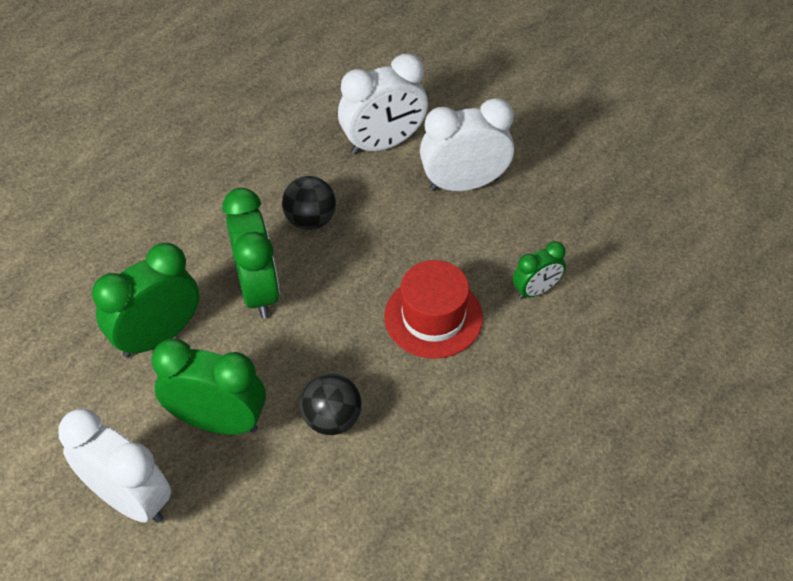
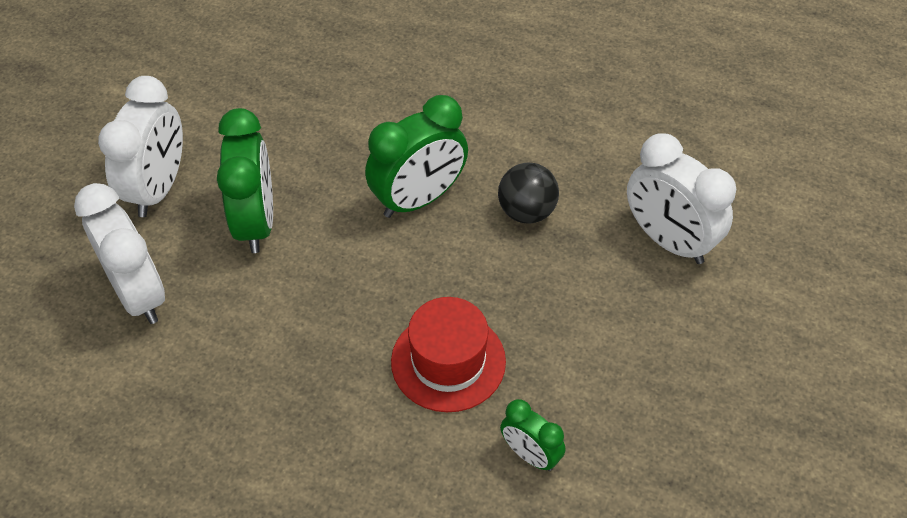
camera: 70 degrees right, 0 degrees up
green clock [92,243,199,358] -> none
black ball [300,374,362,435] -> none
white clock [420,98,514,191] -> white clock moved to [74,183,165,324]

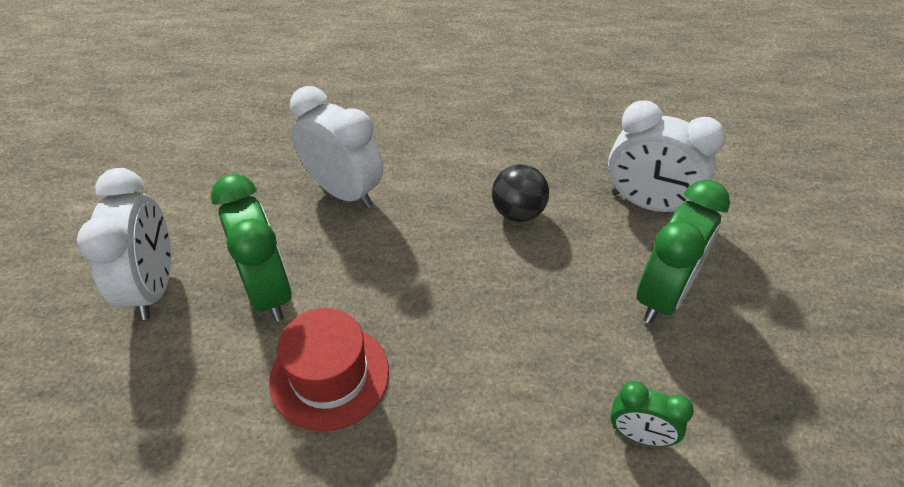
camera: 20 degrees left, 5 degrees down
white clock [74,183,165,324] -> white clock moved to [290,86,383,208]
green clock [365,95,468,218] -> green clock moved to [636,179,730,324]
red hat [391,297,506,412] -> red hat moved to [269,308,389,431]

